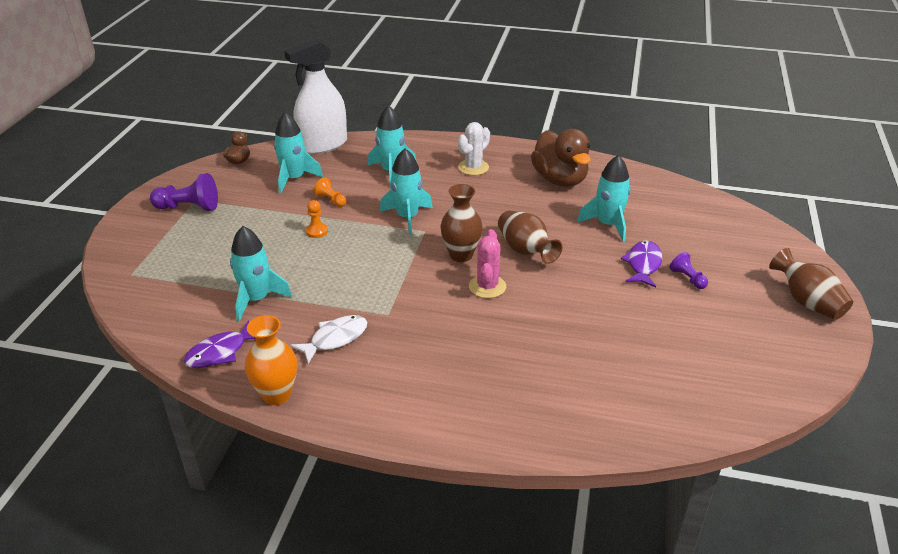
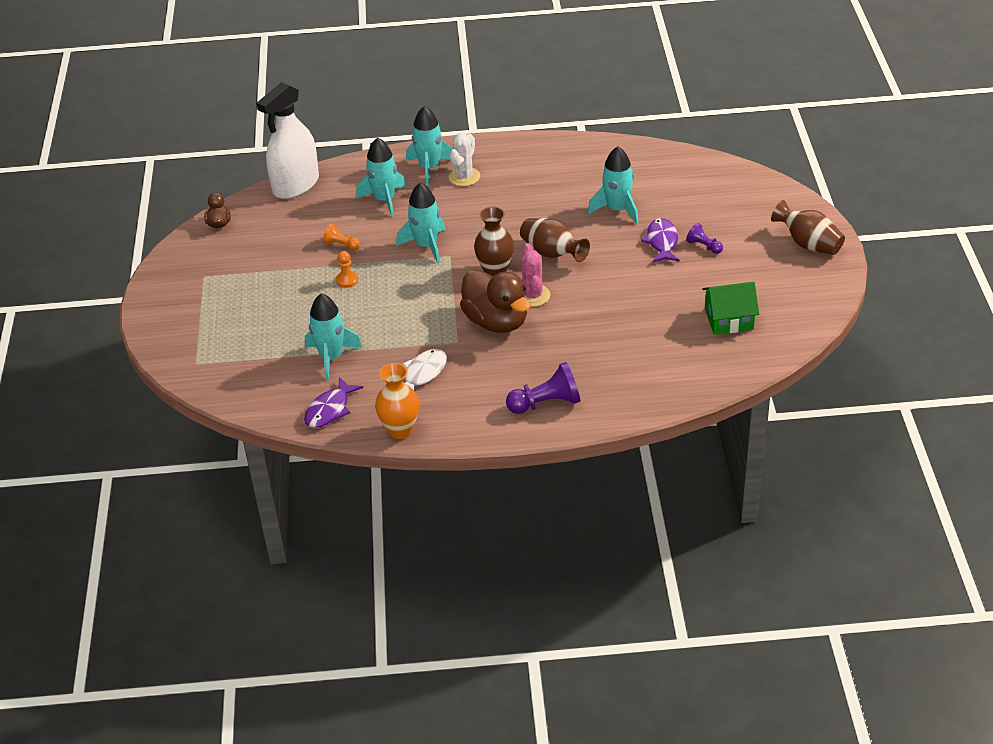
camera: 15 degrees left, 5 degrees up
purple pawn [150,173,218,211] -> purple pawn moved to [506,362,580,414]
turquoise rocket [274,112,323,194] -> turquoise rocket moved to [406,106,453,186]
brown duck [531,129,591,187] -> brown duck moved to [460,269,531,333]
none -> green house [702,282,759,335]

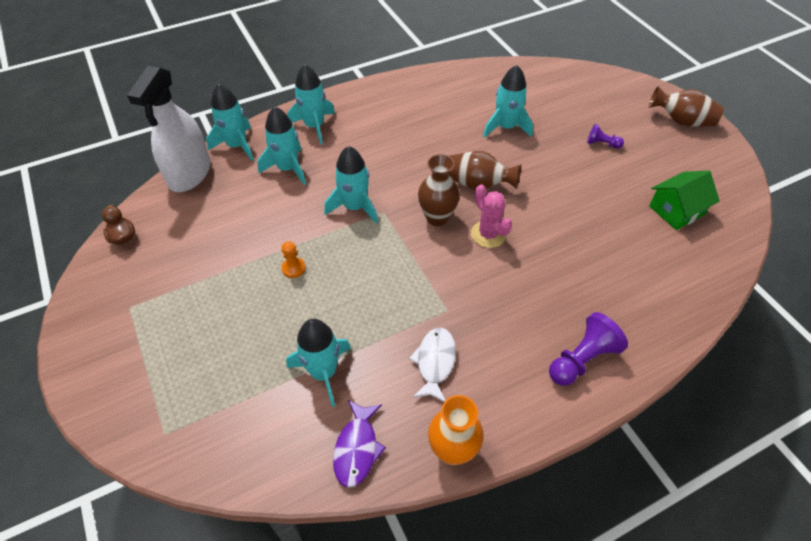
camera: 25 degrees left, 10 degrees up
orange pawn [323,223,360,250] -> none
white cactus [448,133,480,186] -> none
brown duck [460,269,531,333] -> none
purple fish [641,218,680,263] -> none
none -> turquoise rocket [206,83,254,161]

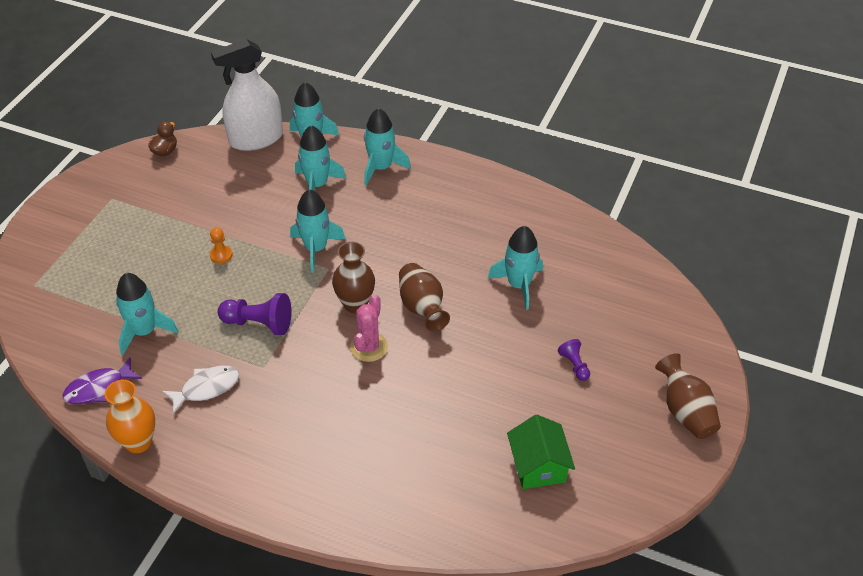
camera: 50 degrees right, 5 degrees down
purple pawn [549,312,628,386] -> purple pawn moved to [217,293,292,335]
green house [649,171,720,230] -> green house turned 60 degrees clockwise [507,414,575,489]

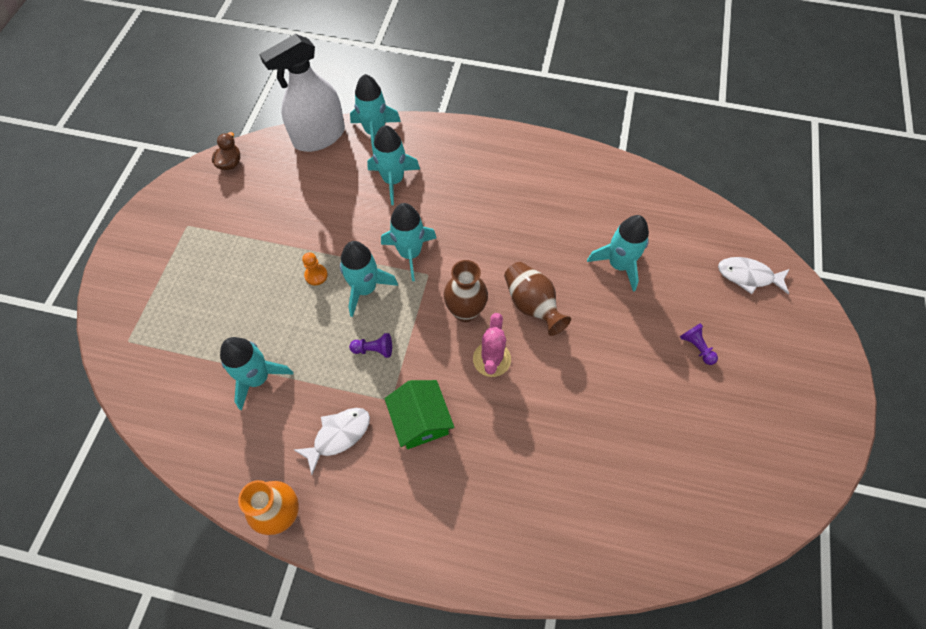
camera: 10 degrees left, 15 degrees up
purple fish [63,357,142,404] -> none
purple pawn [217,293,292,335] -> purple pawn [349,333,392,358], size x0.57
turquoise rocket [364,108,411,186] -> turquoise rocket moved to [340,241,398,317]
green house [507,414,575,489] -> green house moved to [384,380,454,449]
brown vase [655,353,721,439] -> none
none -> white fish [718,257,789,294]

